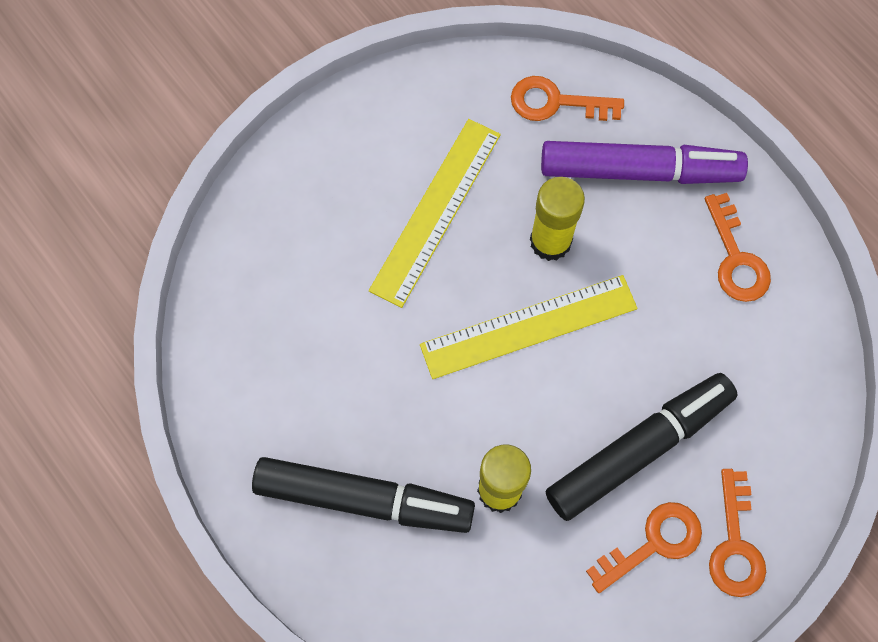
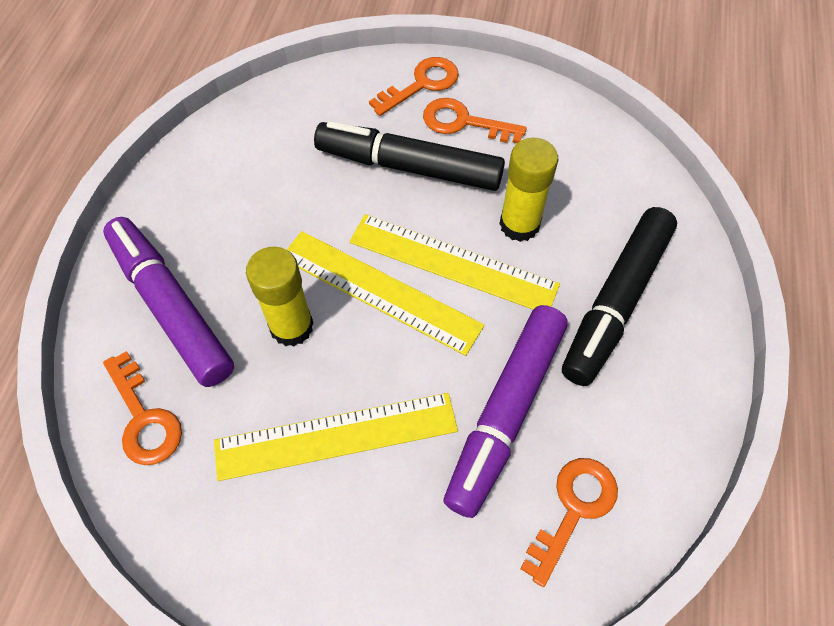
camera: 130 degrees left, 10 degrees down
black marker [252,457,475,533] -> black marker turned 120 degrees counterclockwise [562,207,677,386]
orange key [704,193,771,302] -> orange key moved to [521,458,618,587]
none -> yellow ruler [349,214,560,310]
none -> purple marker [443,305,568,518]

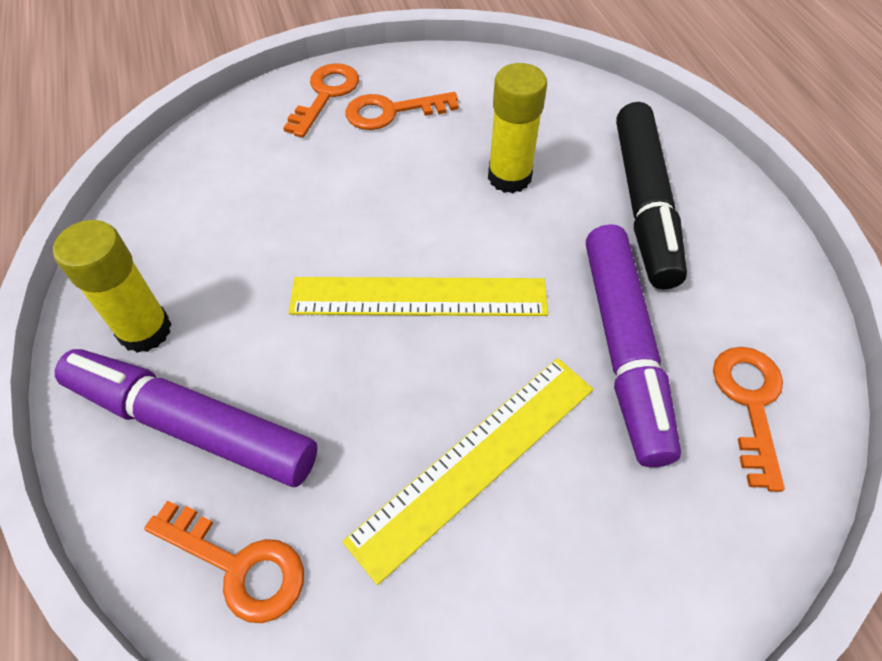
camera: 30 degrees left, 5 degrees down
yellow glue stick [246,247,314,346] -> yellow glue stick moved to [53,220,171,353]
black marker [314,121,505,191] -> none
yellow ruler [349,214,560,310] -> none

